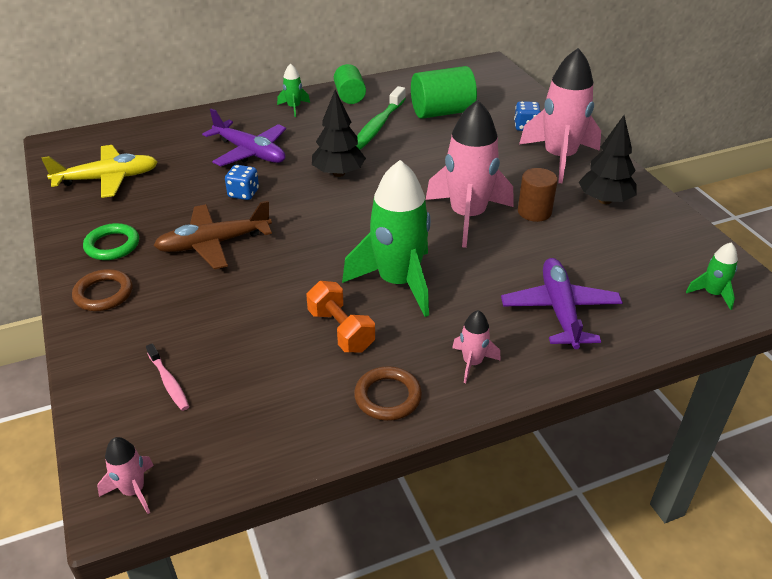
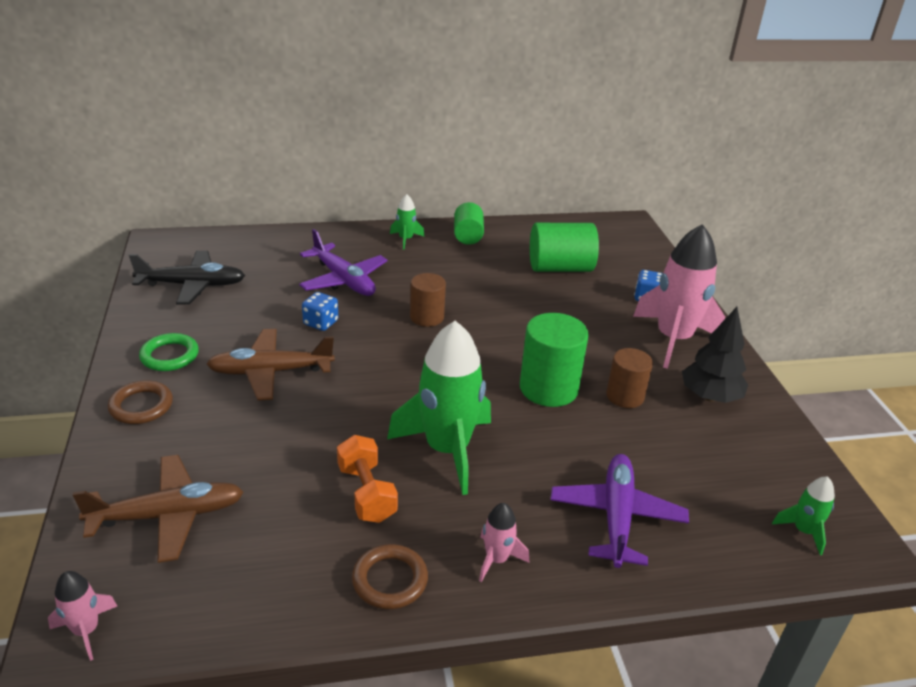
camera: 10 degrees right, 5 degrees down
yellow plane [42,145,158,198] -> black plane [129,251,245,305]
pink toothbrush [146,343,189,411] -> brown plane [73,455,243,563]
black tree [312,90,366,177] -> brown cylinder [410,273,446,327]
green toothbrush [356,86,406,150] -> none
pink rocket [426,100,514,248] -> green cylinder [520,313,589,407]

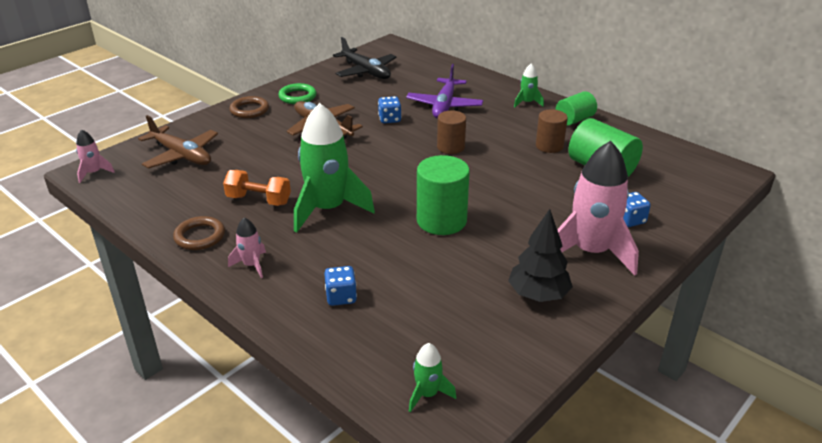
camera: 55 degrees right, 0 degrees up
orange dumbbell [337,435,398,523] -> orange dumbbell turned 75 degrees clockwise [223,170,291,206]
purple plane [550,454,689,568] -> blue dice [324,266,357,306]
brown cylinder [606,348,653,408] -> brown cylinder moved to [536,109,568,153]

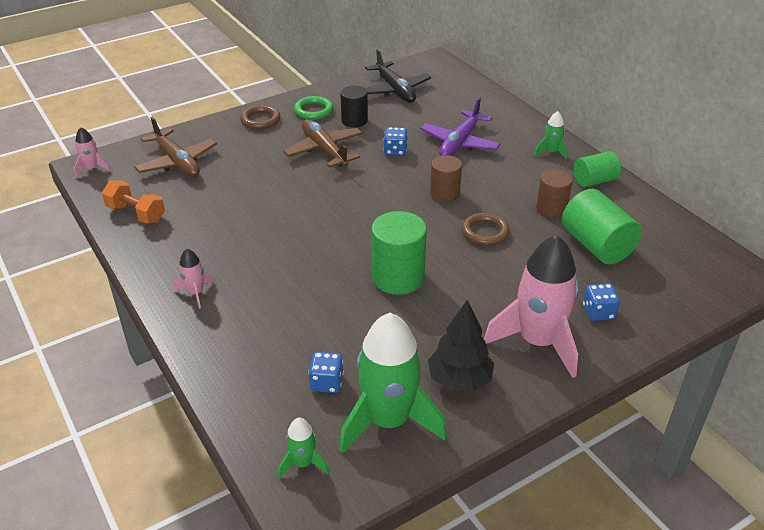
camera: 15 degrees right, 5 degrees up
brown ring [173,216,225,250] -> brown ring moved to [462,213,510,246]
orange dumbbell [223,170,291,206] -> orange dumbbell moved to [102,180,165,224]
green rocket [294,103,375,233] -> green rocket moved to [339,313,447,453]
blue dice [324,266,357,306] -> blue dice moved to [308,352,344,393]
none -> black cylinder [340,86,368,127]

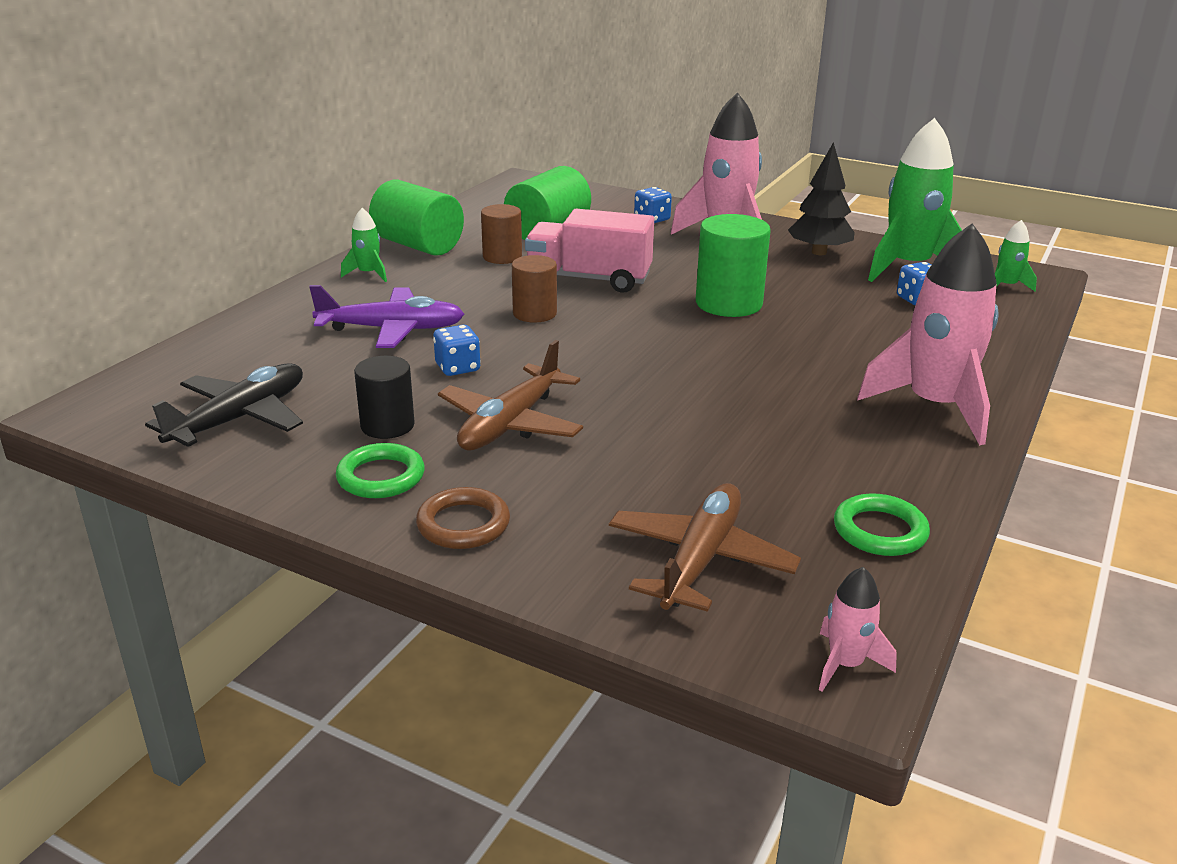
camera: 120 degrees left, 10 degrees down
orange dumbbell [102,180,165,224] -> green ring [834,493,930,556]
pink rocket [173,249,214,309] -> pink rocket [857,223,999,445], size x2.21
brown ring [462,213,510,246] -> pink truck [525,209,654,293]
green cylinder [574,151,621,187] -> green cylinder [369,180,464,256], size x1.56

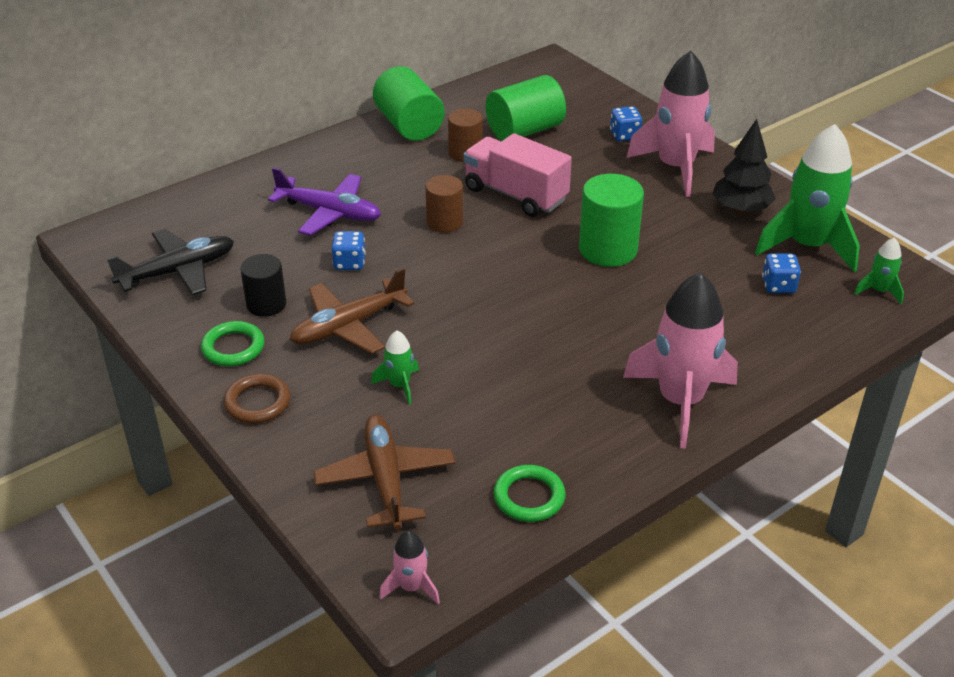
camera: 25 degrees right, 10 degrees up
green rocket [341,208,387,282] -> green rocket moved to [371,331,419,404]
brown plane [609,483,801,612] -> brown plane turned 60 degrees counterclockwise [313,415,455,530]

